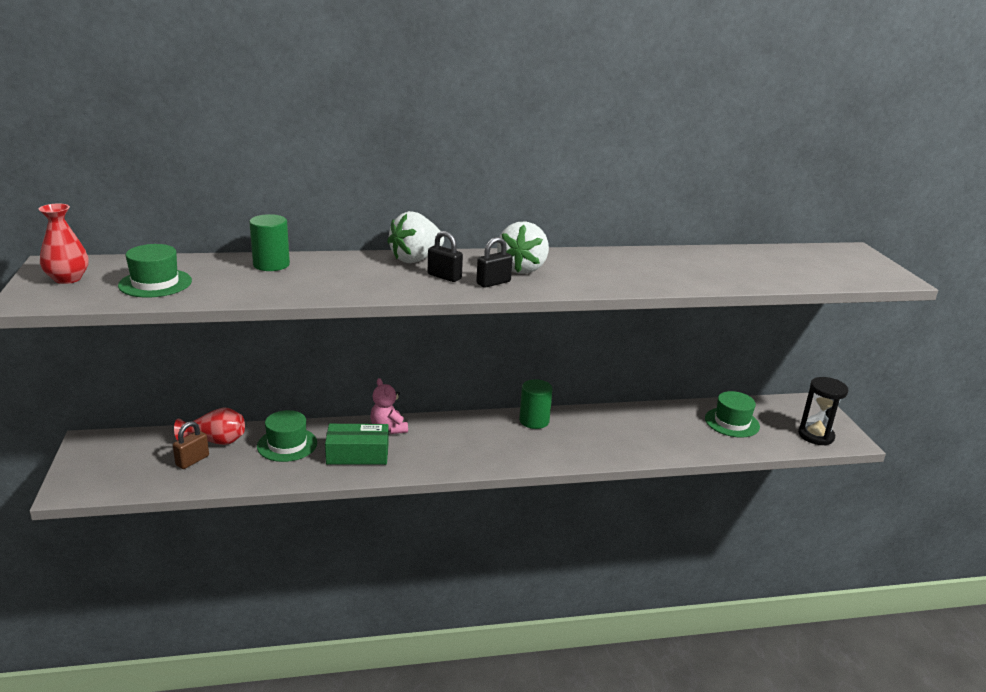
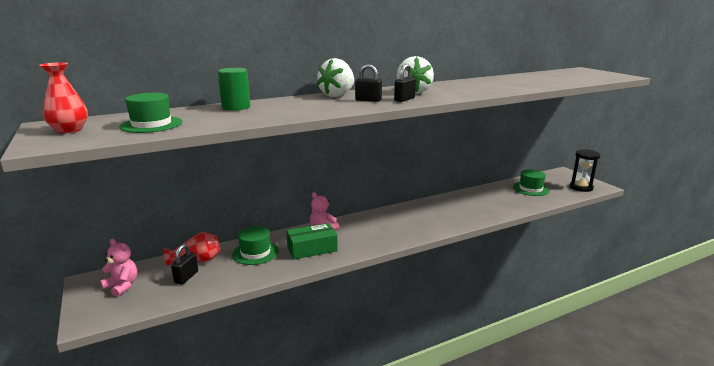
camera: 15 degrees left, 5 degrees down
brown padlock [173,421,209,469] -> black padlock [171,244,198,285]
green cylinder [519,379,553,429] -> none
none -> pink teddy bear [100,239,137,297]

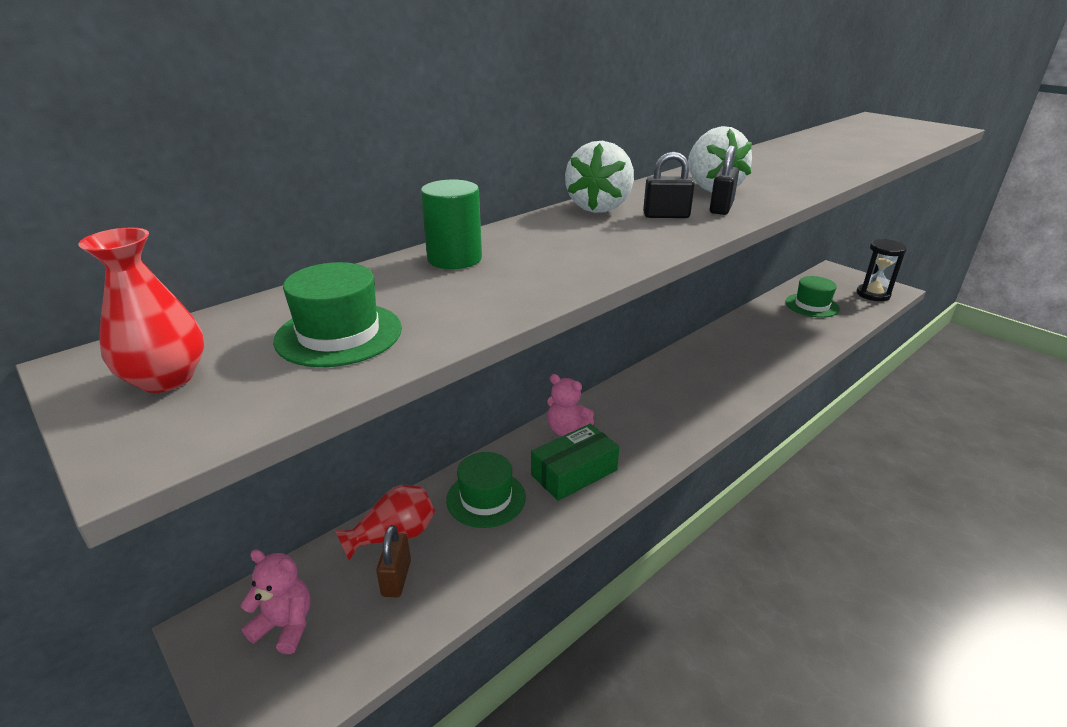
camera: 15 degrees left, 10 degrees up
black padlock [171,244,198,285] -> brown padlock [376,525,411,597]

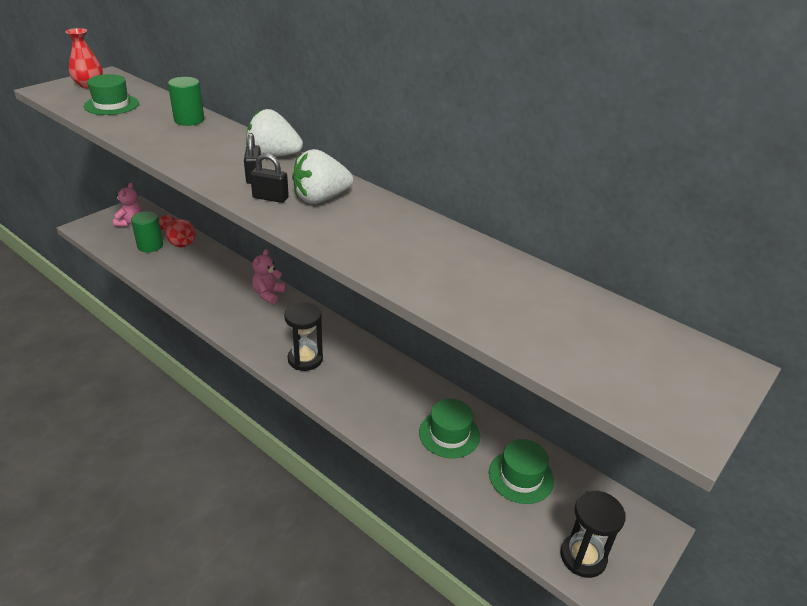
camera: 80 degrees right, 5 degrees up
brown padlock [376,525,411,597] -> green cylinder [131,211,163,252]
green hat [446,452,526,528] -> green hat moved to [419,399,480,458]
green box [531,424,619,501] -> none
none -> black hourglass [284,302,323,371]

